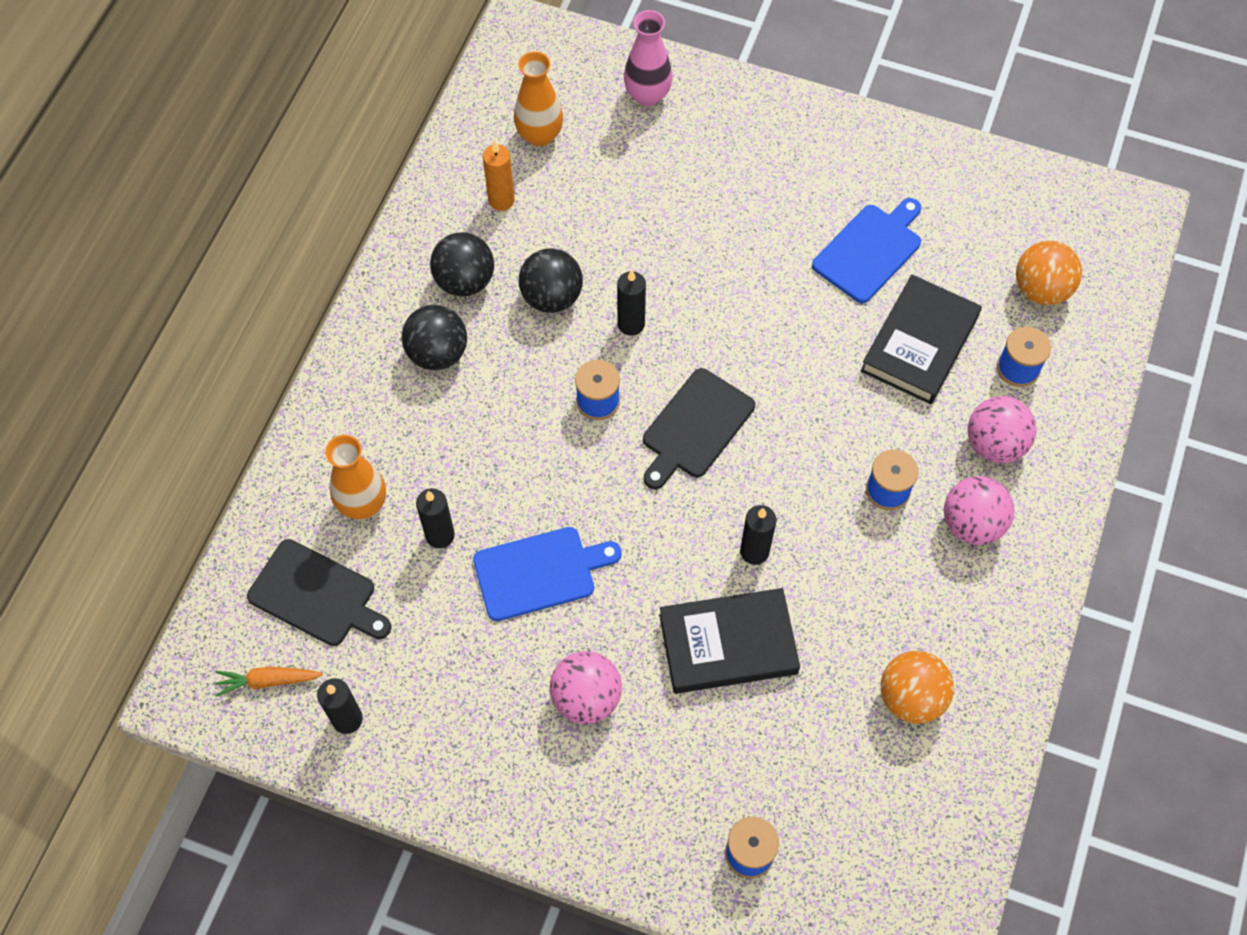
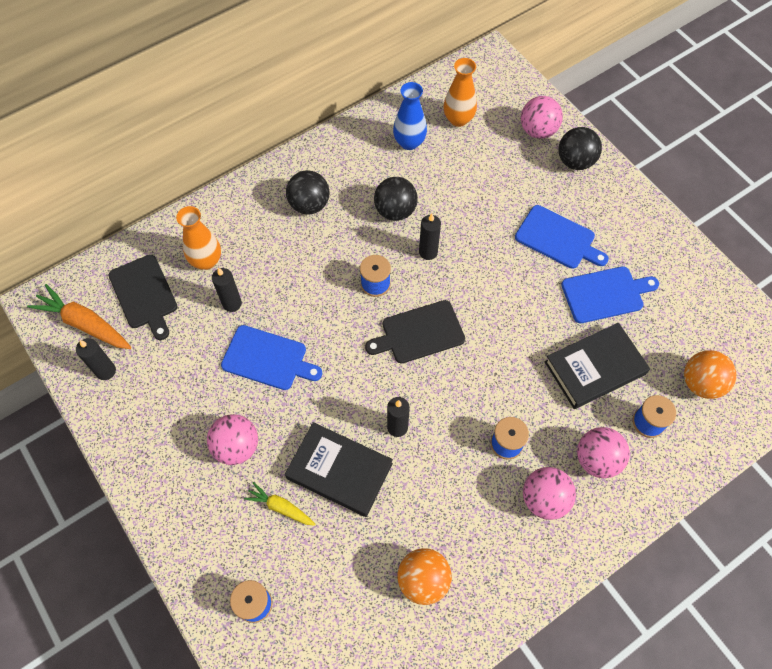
camera: 35 degrees right, 0 degrees up
orange carrot [215,667,323,697] -> orange carrot [27,284,131,349], size x1.70
black ball [430,232,494,297] -> black ball moved to [559,127,602,170]
orange candle [483,141,515,211] -> blue vase [393,82,427,150]
pink vase [624,10,673,106] -> pink ball [521,96,563,139]
none -> yellow carrot [244,482,316,526]
none -> blue cutting board [515,205,609,269]

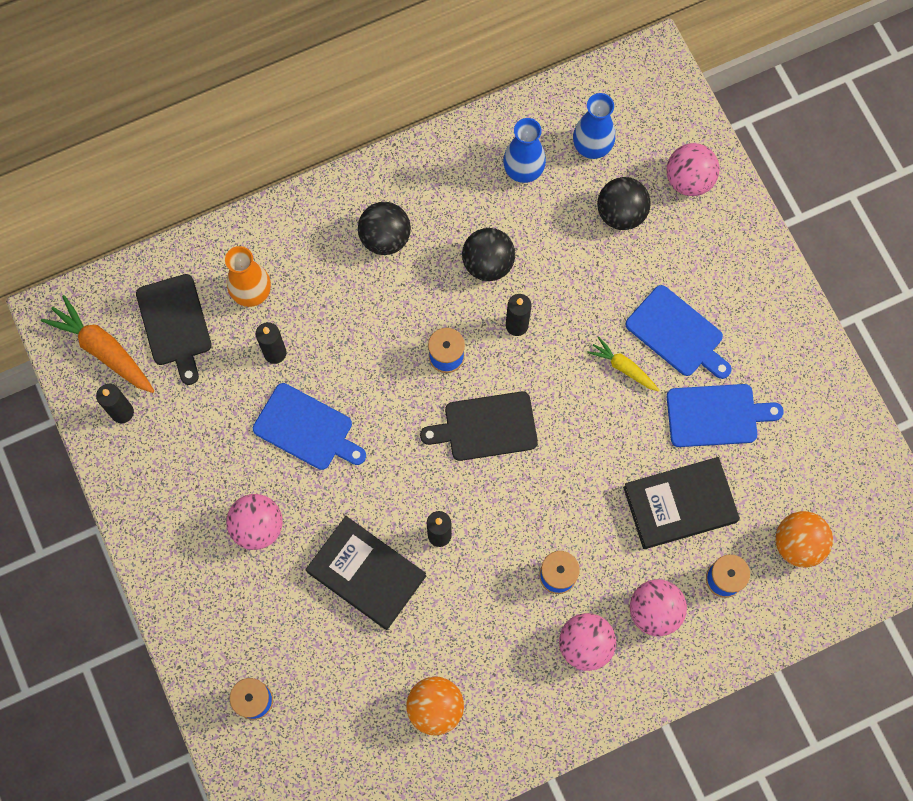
camera: 10 degrees right, 10 degrees up
yellow carrot [244,482,316,526] -> yellow carrot moved to [587,337,660,392]
orange vase [444,58,477,127] -> blue vase [573,93,615,159]
black ball [559,127,602,170] -> black ball moved to [597,177,651,230]

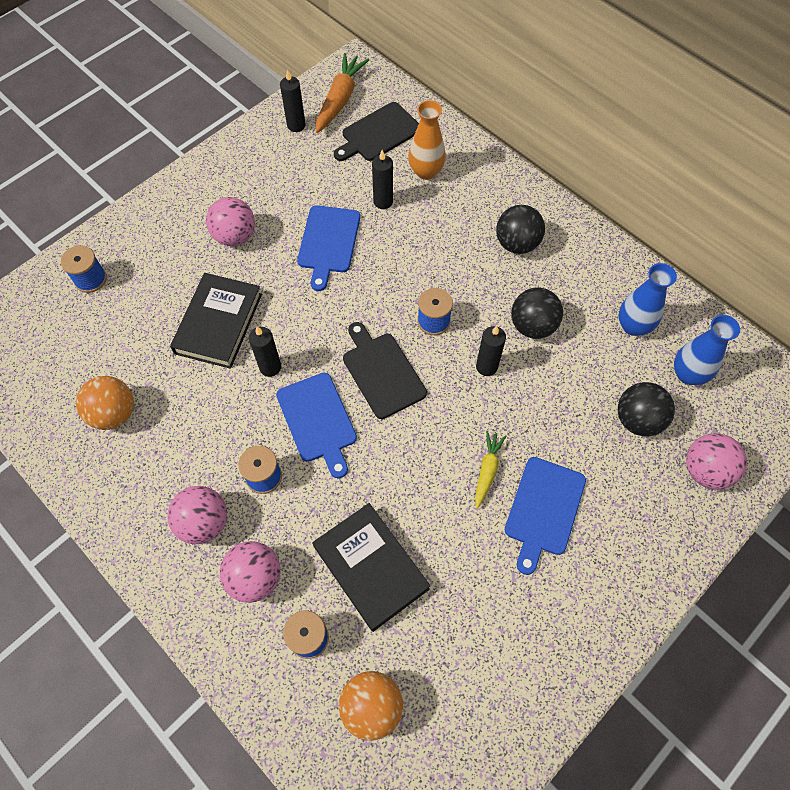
camera: 70 degrees right, 10 degrees down
blue cutting board [667,384,784,447] -> blue cutting board moved to [276,373,357,478]

